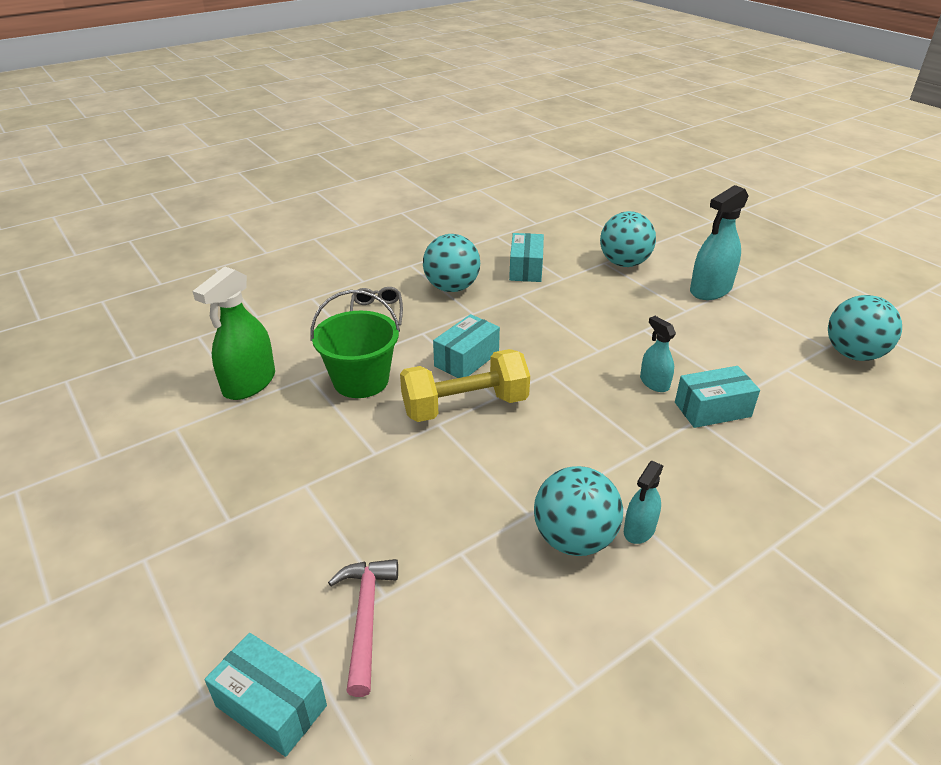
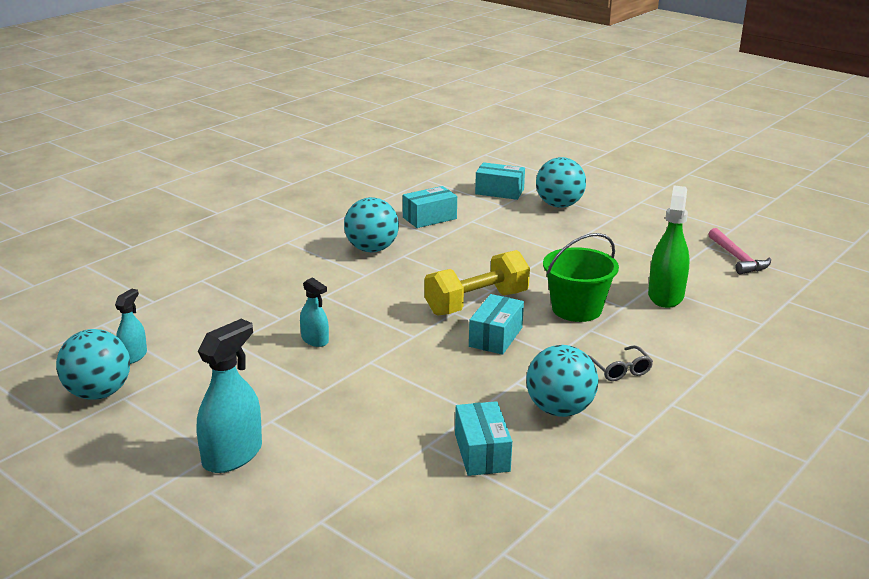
camera: 165 degrees right, 10 degrees down
pink hammer [328,559,398,697] -> pink hammer moved to [708,228,771,275]
turquoise ball [600,211,656,267] -> turquoise ball moved to [536,157,586,208]
turquoise spray bottle [624,461,663,544] -> turquoise spray bottle moved to [115,289,147,364]
turquoise box [675,366,760,428] -> turquoise box moved to [403,186,457,228]

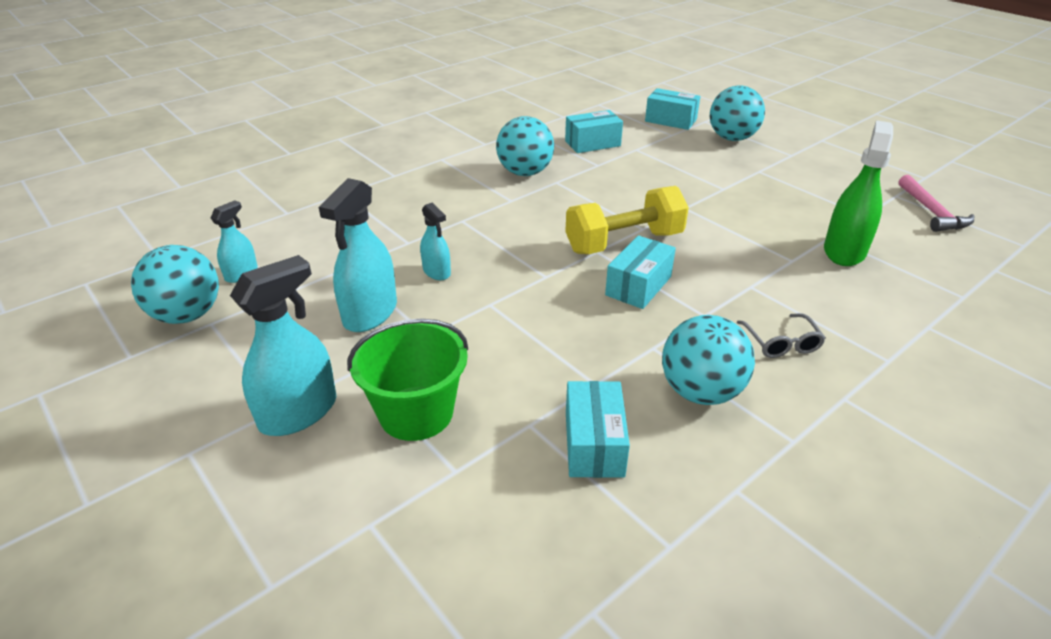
camera: 10 degrees right, 10 degrees up
green bucket [543,233,619,322] -> green bucket moved to [347,318,468,441]
none -> turquoise spray bottle [319,178,397,332]

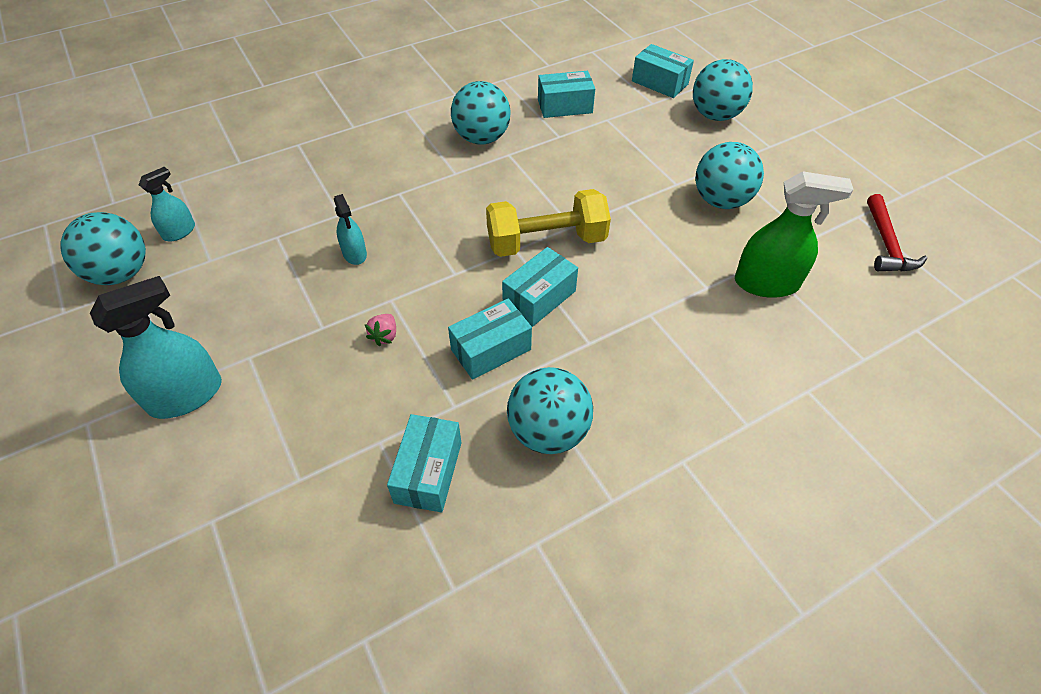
camera: 10 degrees right, 15 degrees up
turquoise spray bottle [319,178,397,332] -> none
green bucket [347,318,468,441] -> none
grey glasses [737,313,826,358] -> none
green spray bottle [824,120,893,266] -> green spray bottle turned 60 degrees clockwise [735,171,853,298]
pink hammer [898,175,974,232] -> red hammer [867,194,927,272]
none -> pink strawberry [365,314,396,347]
none -> turquoise box [448,298,532,380]
none -> turquoise ball [696,142,764,209]

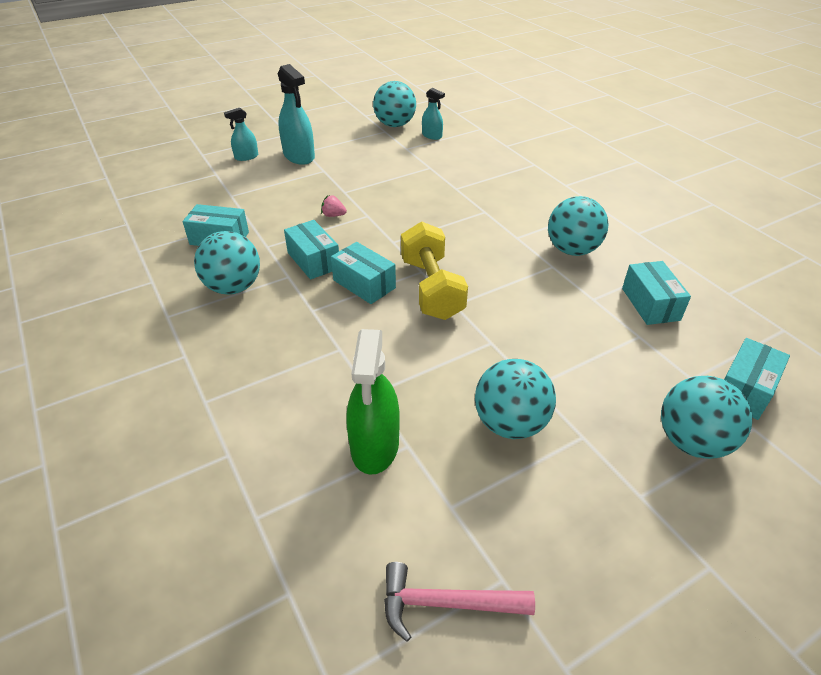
camera: 90 degrees right, 10 degrees down
turquoise spray bottle [334,194,367,265] -> turquoise spray bottle moved to [224,108,258,161]
red hammer [867,194,927,272] -> pink hammer [384,562,535,642]

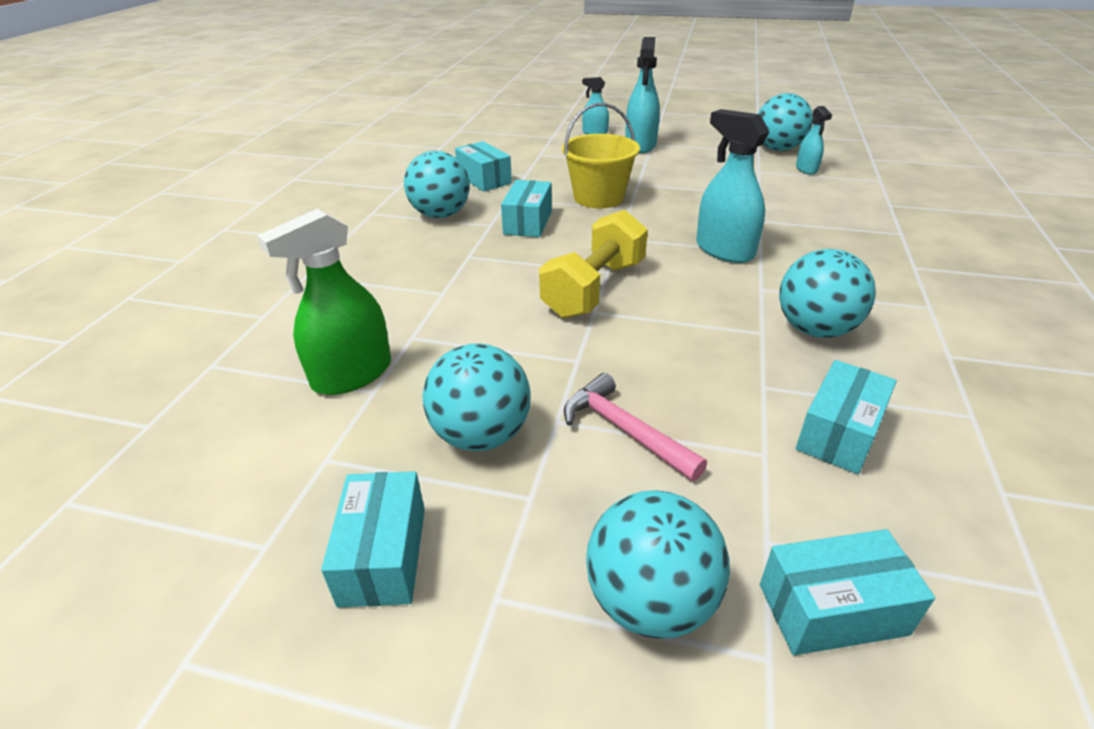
camera: 45 degrees right, 5 degrees down
pink strawberry [321,195,347,217] -> yellow bucket [562,103,640,208]
turquoise box [331,242,396,304] -> turquoise box moved to [321,471,425,608]
pink hammer [384,562,535,642] -> pink hammer moved to [564,373,707,481]
none -> turquoise spray bottle [696,109,769,263]

